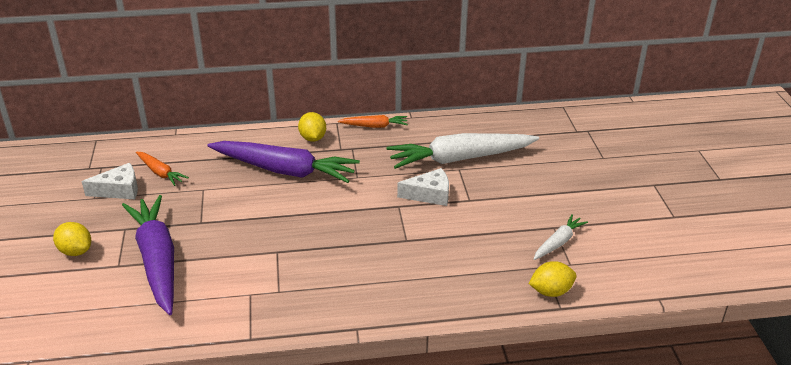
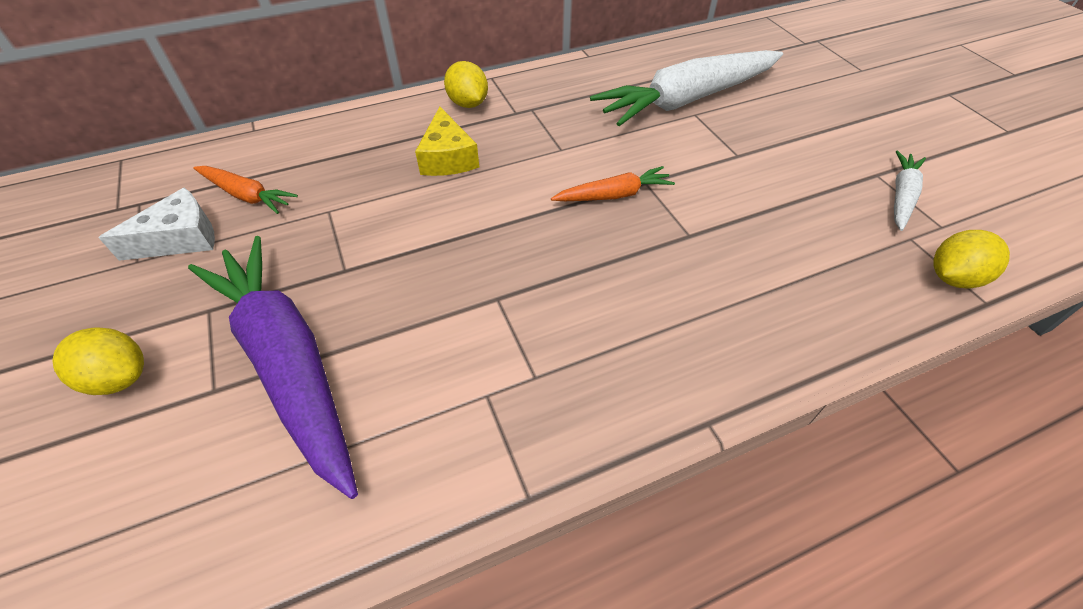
camera: 15 degrees left, 15 degrees up
purple carrot [207,141,360,183] -> yellow cheese [415,106,479,176]
orange carrot [338,115,408,128] -> orange carrot moved to [551,166,675,201]
white cheese [397,168,449,206] -> none

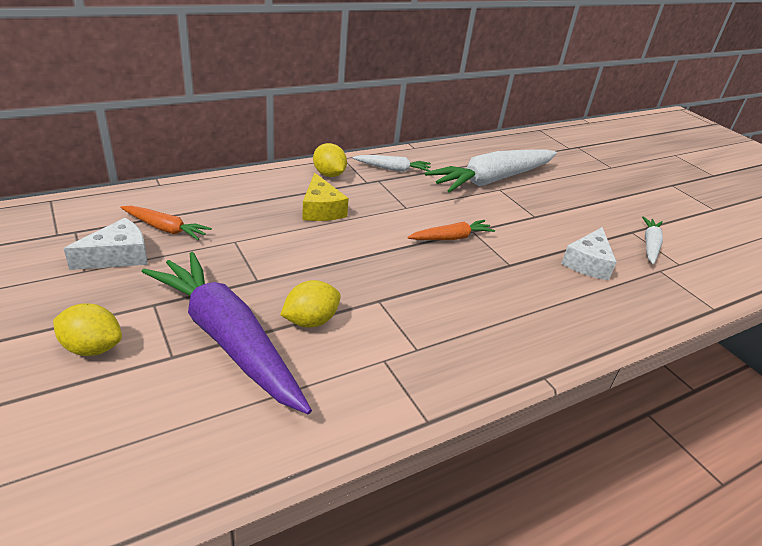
camera: 10 degrees left, 15 degrees down
yellow lemon [933,230,1010,289] -> yellow lemon moved to [280,280,341,328]
none -> white carrot [353,155,431,172]
none -> white cheese [561,227,617,280]

